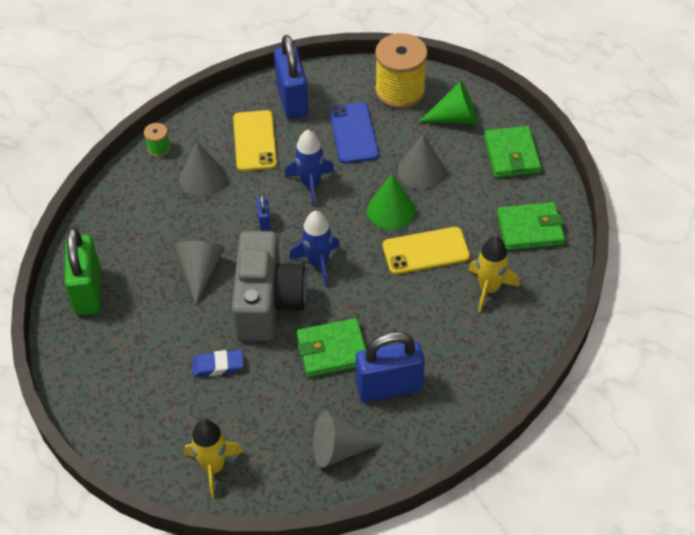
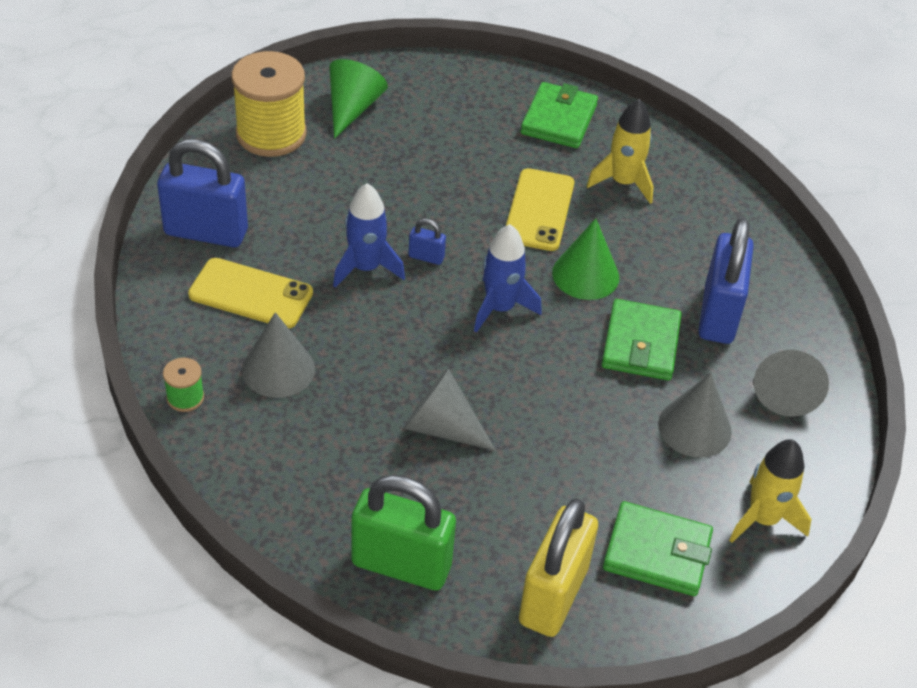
camera: 70 degrees left, 5 degrees down
blue eraser [192,350,244,377] -> none
grey camera [232,231,307,341] -> none
blue padlock [257,194,271,230] -> blue padlock moved to [409,218,446,265]
blue phone [329,102,379,164] -> none
green cone [367,174,415,230] -> green cone moved to [552,218,619,300]
grey cone [398,134,445,189] -> grey cone moved to [658,373,732,458]
green wallet [484,126,541,178] -> green wallet moved to [603,501,713,596]
none -> yellow padlock [519,498,598,637]

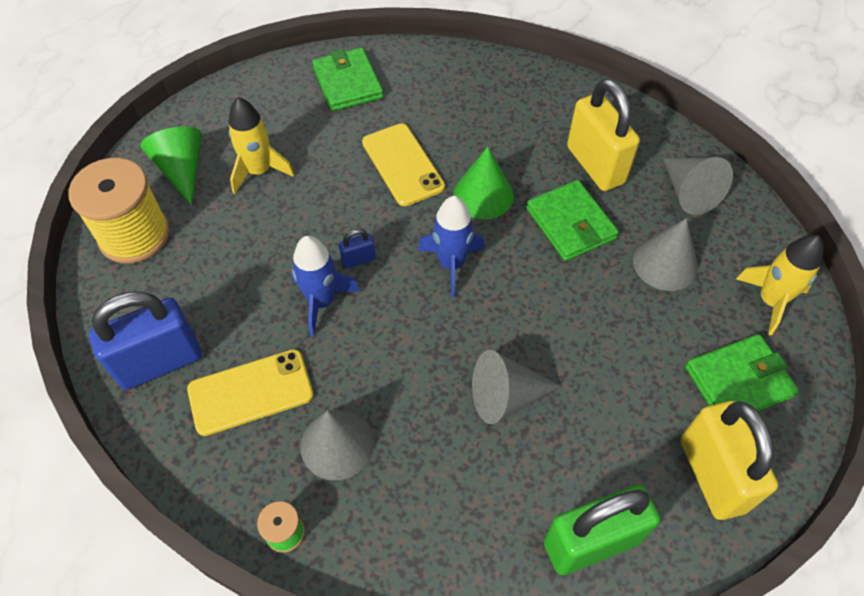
camera: 35 degrees left, 10 degrees up
yellow rocket [587,99,654,204] -> yellow rocket moved to [228,97,295,194]
blue padlock [698,218,754,344] -> yellow padlock [567,78,640,191]

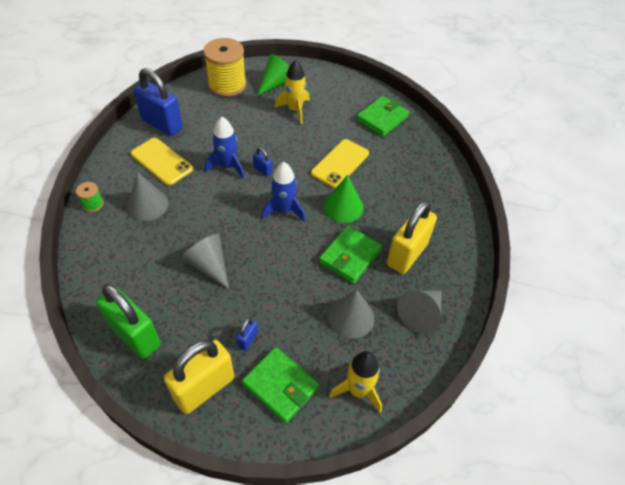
camera: 60 degrees right, 5 degrees down
none -> blue padlock [236,318,258,351]

